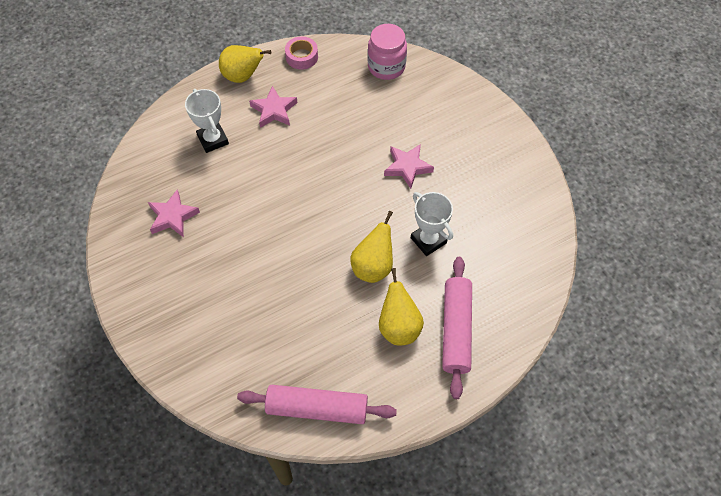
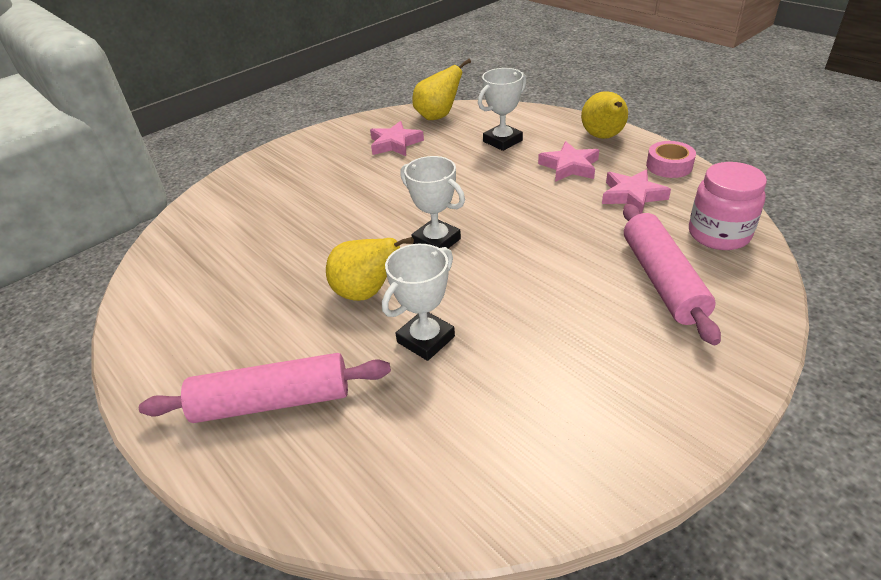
camera: 80 degrees right, 20 degrees down
pink rolling pin [237,385,397,424] -> pink rolling pin moved to [623,204,721,345]
yellow pear [379,268,424,346] -> yellow pear moved to [412,59,471,120]
pink star [384,144,434,189] -> pink star moved to [602,169,671,214]
none -> white trophy [400,156,465,248]

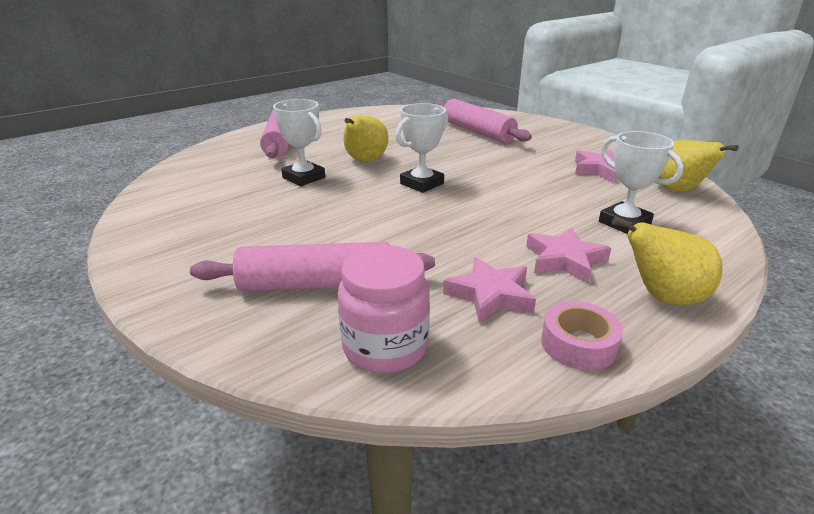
camera: 90 degrees right, 10 degrees down
none -> pink rolling pin [434,99,532,143]

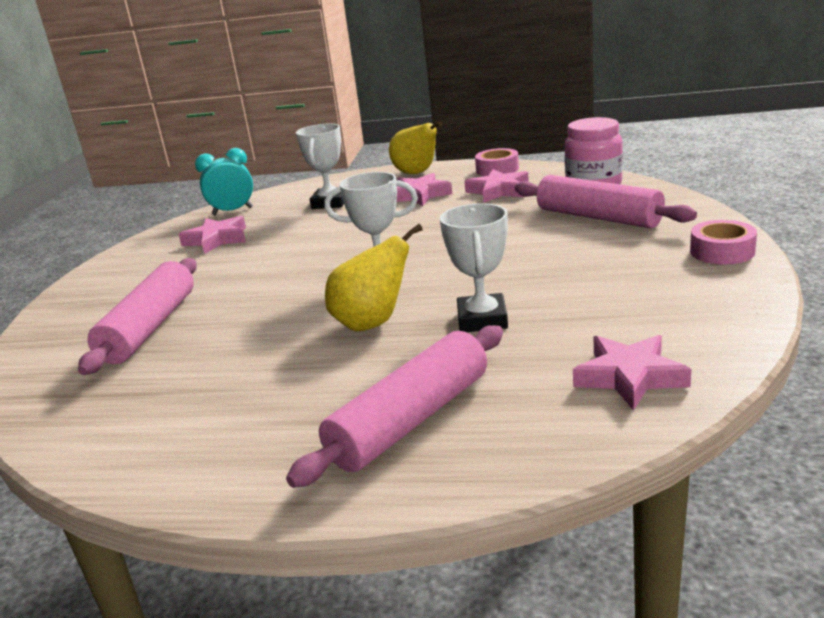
camera: 130 degrees left, 5 degrees down
yellow pear [659,140,739,192] -> turquoise clock [195,148,253,215]
none -> pink star [573,335,691,411]
none -> pink tape [690,220,757,265]

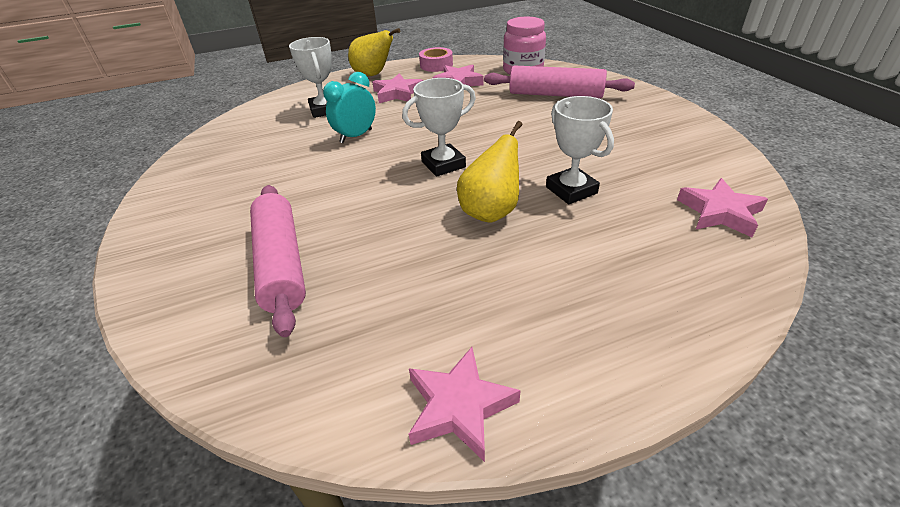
camera: 30 degrees left, 15 degrees up
pink star [178,216,246,254] -> pink star moved to [408,347,521,462]
turquoise clock [195,148,253,215] -> turquoise clock moved to [323,72,376,143]
pink rolling pin [286,325,503,488] -> none
pink tape [690,220,757,265] -> none

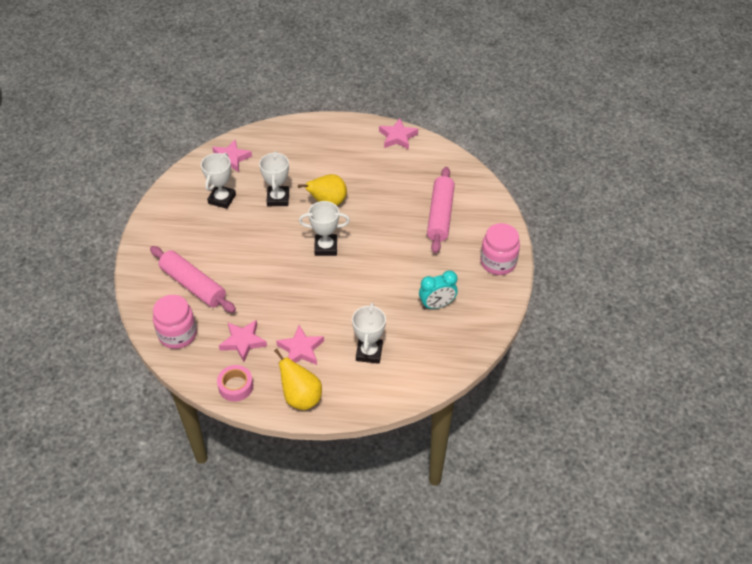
camera: 155 degrees left, 10 degrees up
turquoise clock [323,72,376,143] -> turquoise clock moved to [419,270,458,309]
none -> white trophy [201,153,236,209]
none -> pink jar [480,223,520,275]

